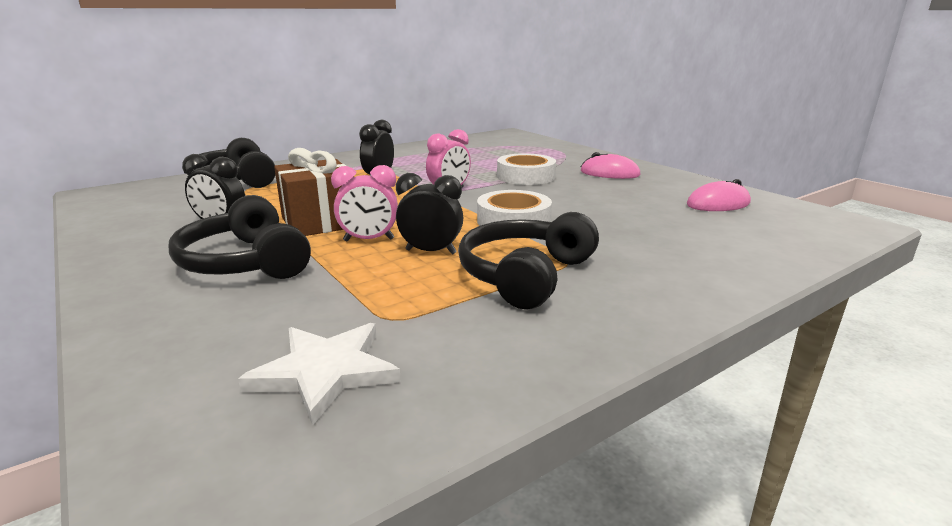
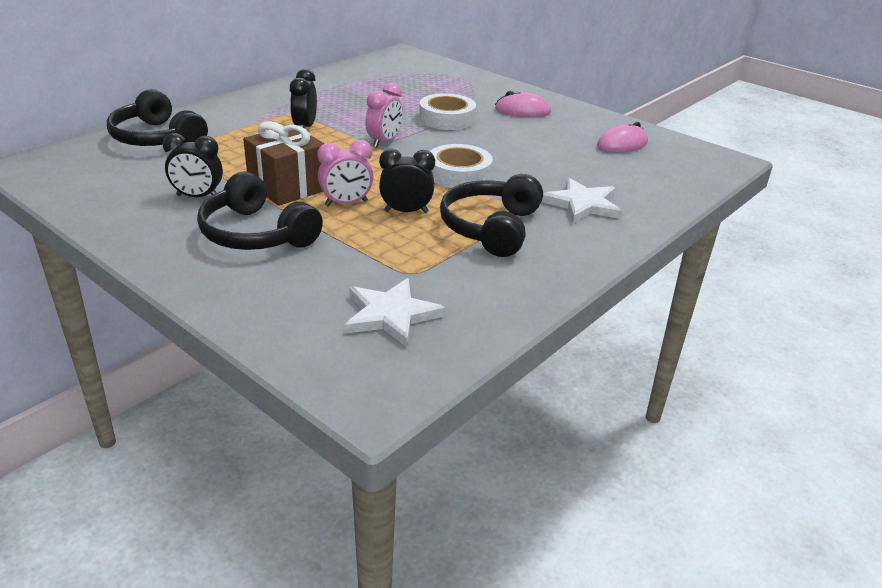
camera: 15 degrees left, 10 degrees up
none -> white star [541,178,622,223]

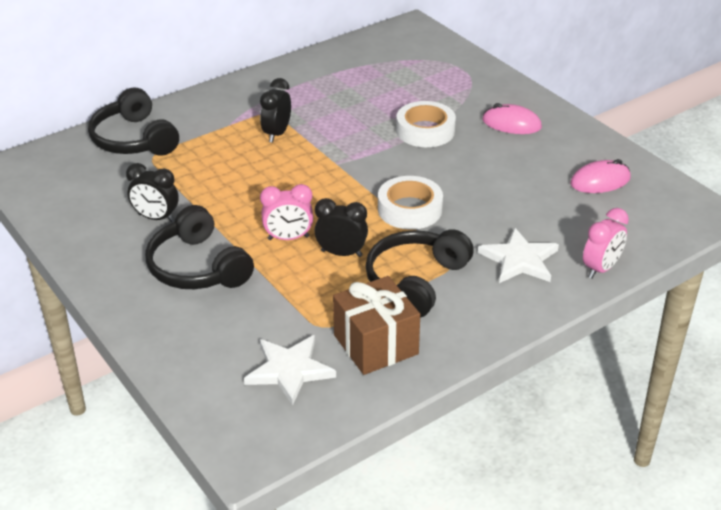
camera: 15 degrees right, 5 degrees up
brown gift [243,121,325,206] -> brown gift moved to [333,276,420,375]
pink clock [365,83,403,148] -> pink clock moved to [583,208,629,278]

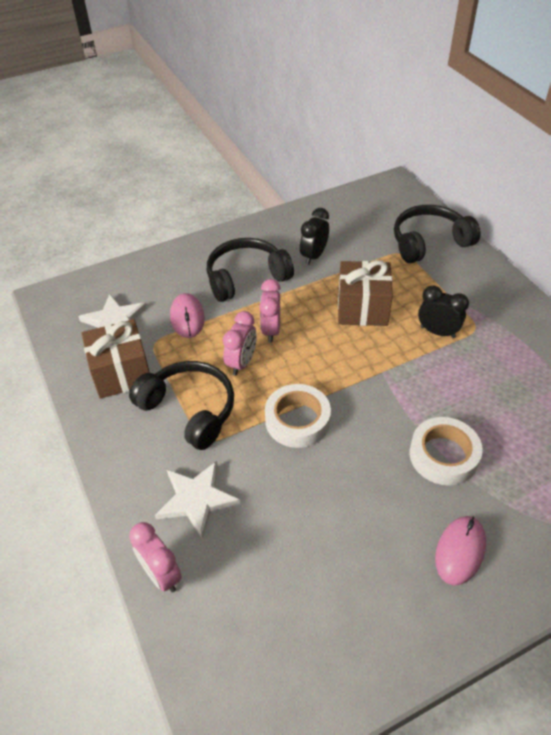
camera: 100 degrees right, 10 degrees up
black clock [315,198,368,257] -> pink clock [223,311,257,376]
pink mouse [570,159,631,193] -> pink mouse moved to [170,293,205,338]
none -> brown gift [338,260,393,326]

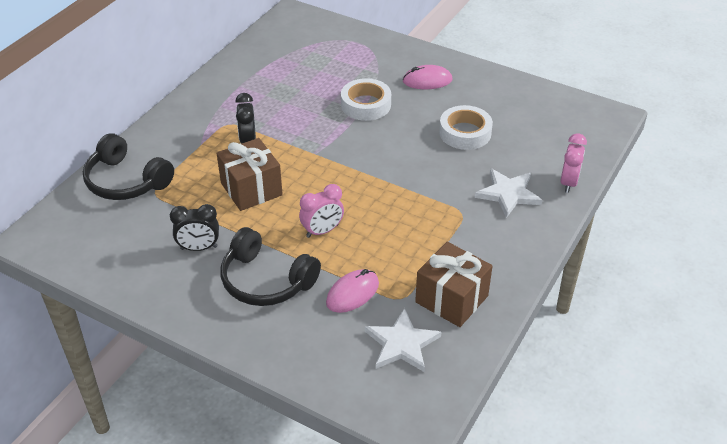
camera: 125 degrees left, 5 degrees down
black headphones [129,361,234,450] -> none
pink clock [223,311,257,376] -> none
white tape [265,384,331,448] -> white tape moved to [439,105,493,150]

